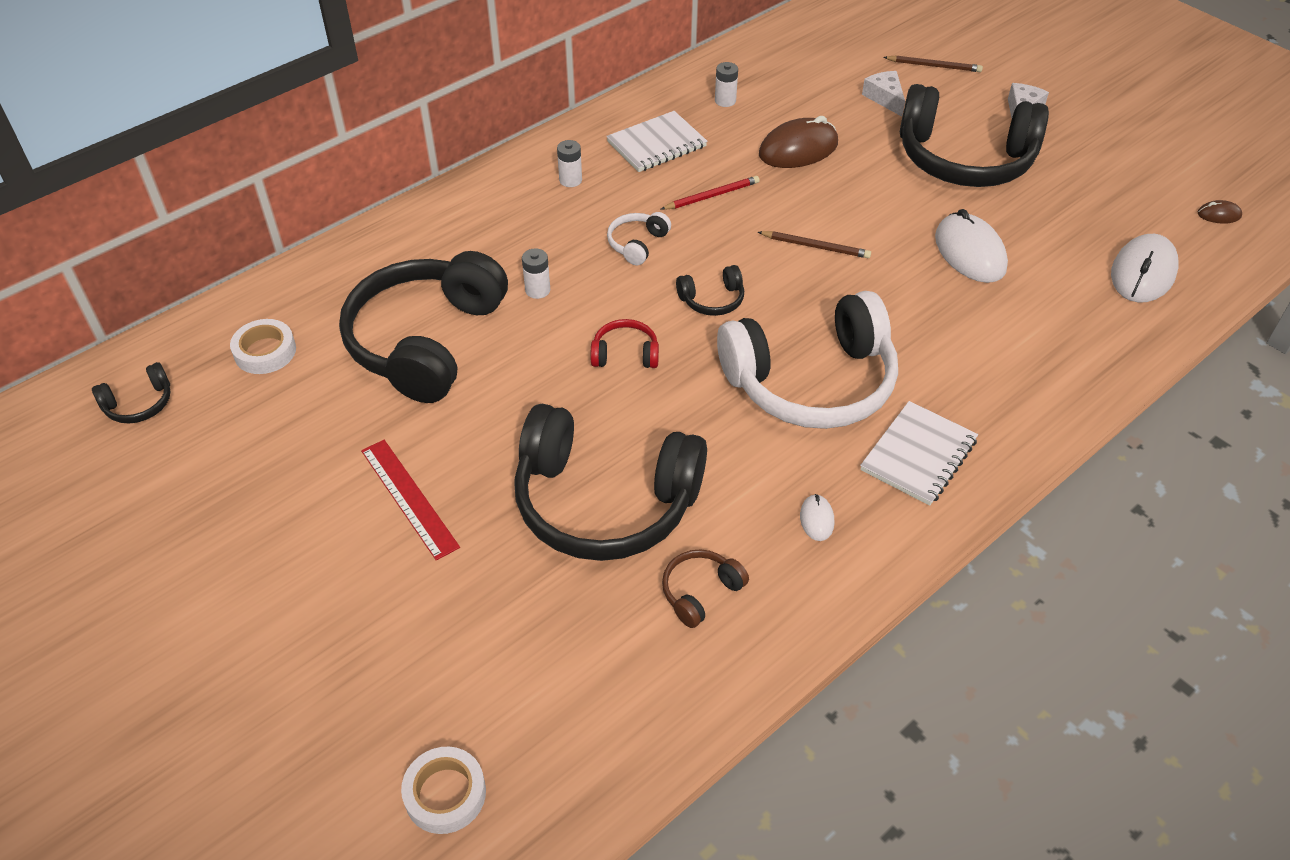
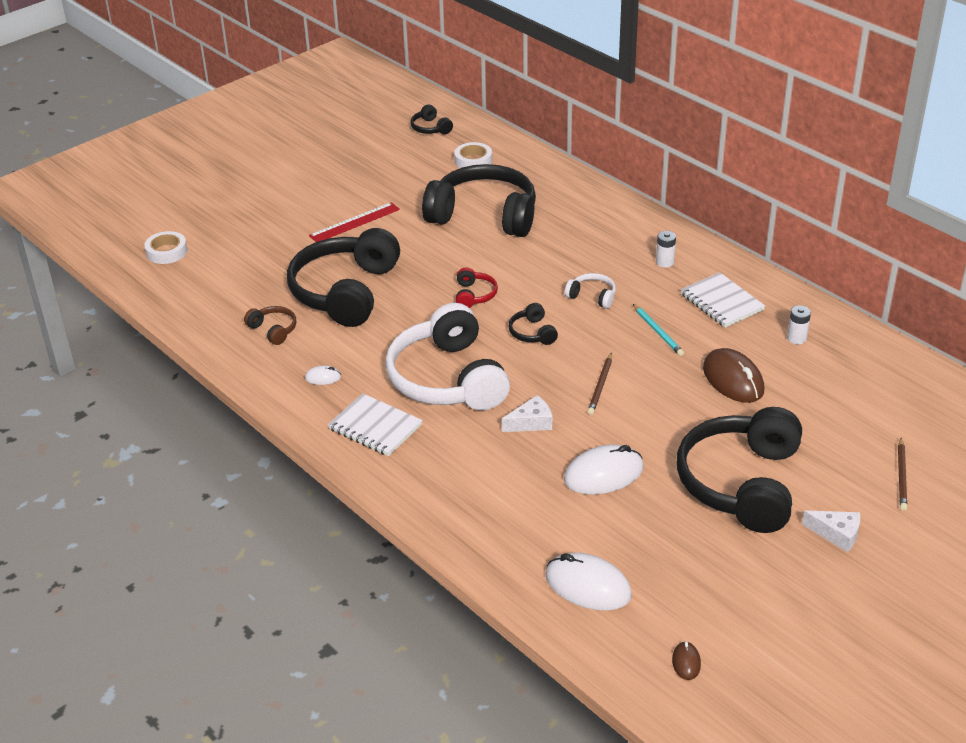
camera: 90 degrees right, 10 degrees down
white battery [522,248,550,299] -> none
red pencil [661,176,760,210] -> turquoise pencil [633,304,684,356]
white cheese [862,71,905,117] -> white cheese moved to [502,395,552,432]

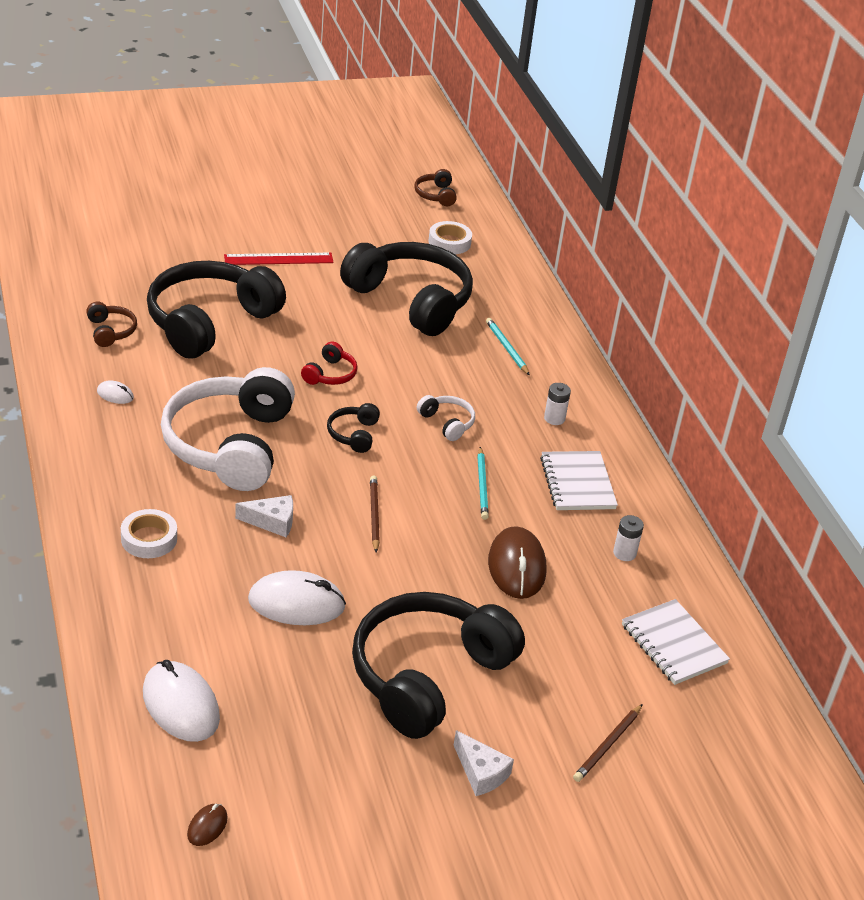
camera: 20 degrees right, 0 degrees up
white tape [144,231,187,264] -> white tape moved to [121,509,177,558]
white notebook [328,393,423,456] -> white notebook moved to [622,599,730,685]
black headphones [410,105,453,134] -> brown headphones [415,169,457,206]
brown pencil [587,353,612,415] -> brown pencil turned 135 degrees clockwise [370,476,380,553]
none -> turquoise pencil [486,318,530,375]

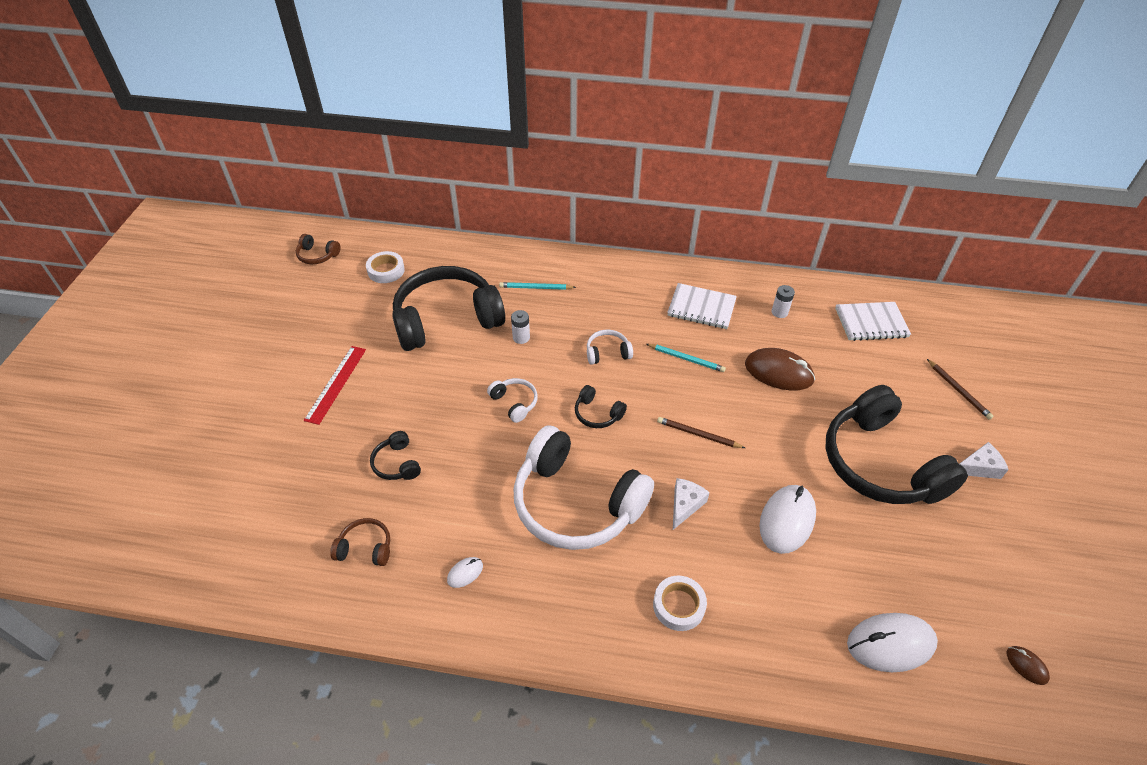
camera: 60 degrees left, 10 degrees up
black headphones [147,261,286,359] -> black headphones [370,431,421,480], size x0.41
red headphones [301,342,358,385] -> white headphones [487,378,538,423]
white battery [544,383,571,425] -> white battery moved to [511,310,530,344]

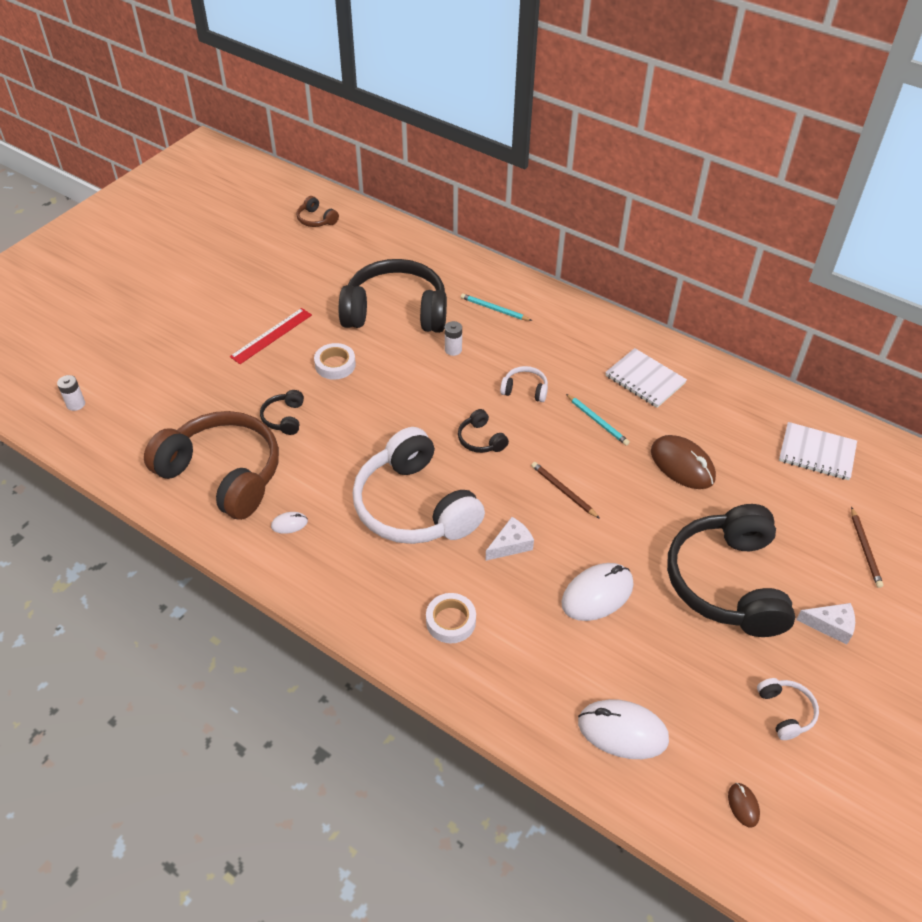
camera: 25 degrees right, 0 degrees up
brown headphones [330,518,390,566] -> brown headphones [144,411,279,520], size x2.43
white tape [366,251,405,283] -> white tape moved to [314,343,356,380]
white headphones [487,378,538,423] -> white headphones moved to [757,678,819,740]
white battery [771,285,795,318] -> white battery moved to [57,375,85,411]

